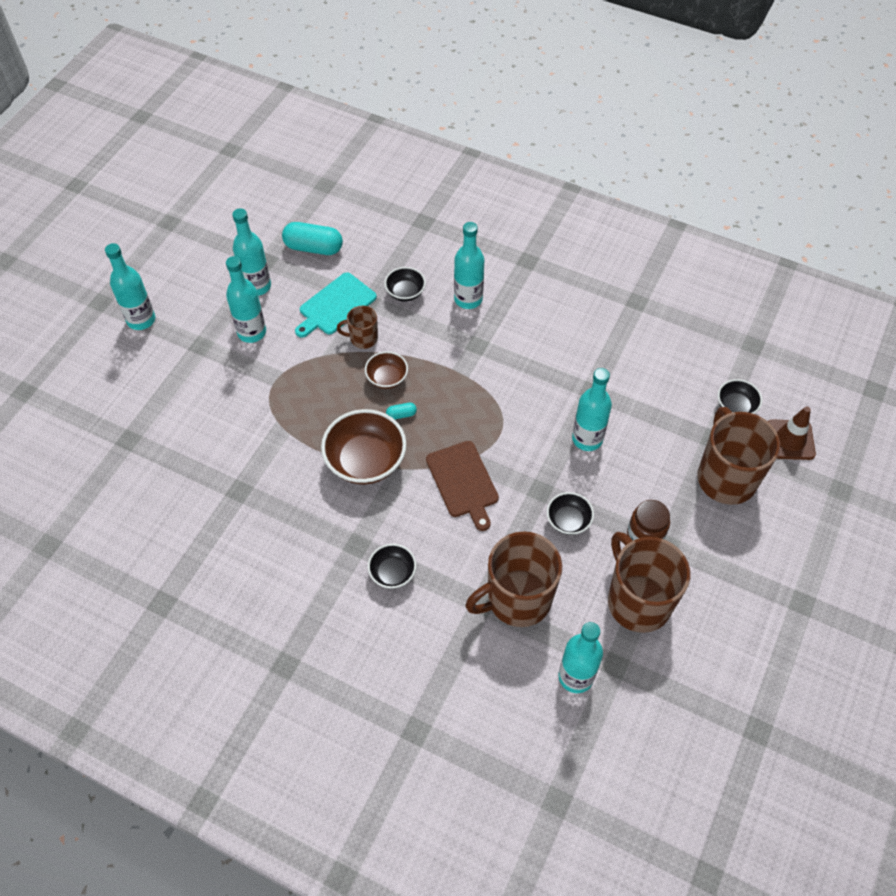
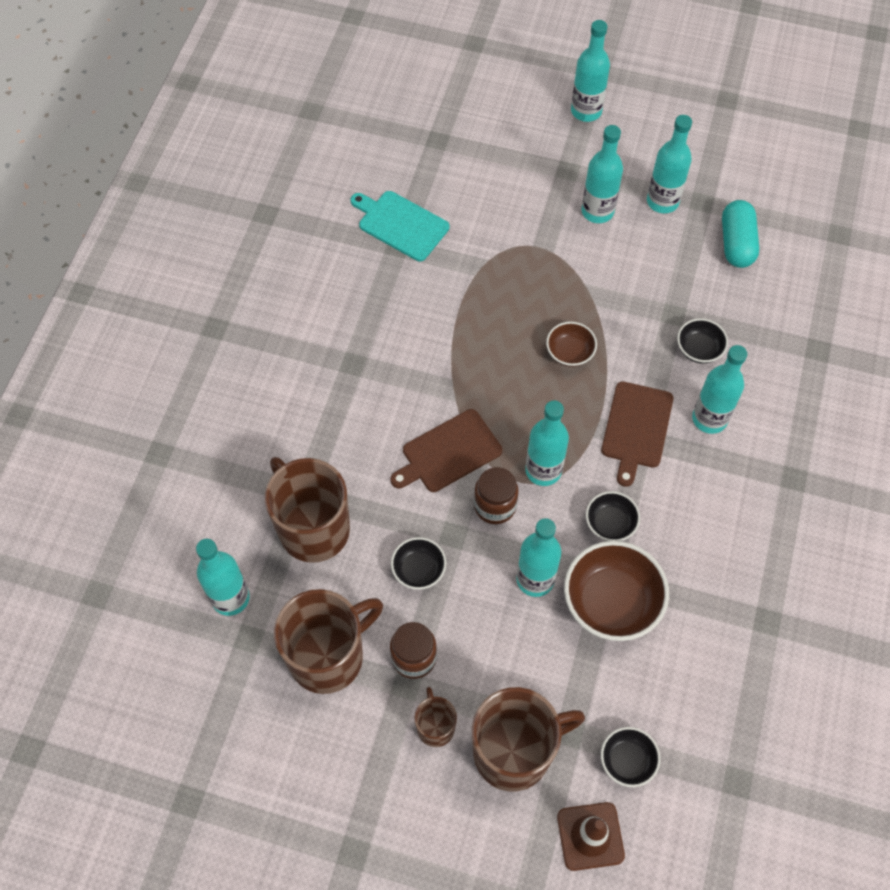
camera: 80 degrees right, 5 degrees up
turquoise cutting board [295,272,377,338] -> turquoise cutting board moved to [350,191,450,261]
brown bowl [321,409,407,485] -> brown bowl moved to [564,541,669,641]
brown mug [337,306,378,349] -> brown mug moved to [414,687,457,747]
black bowl [368,544,416,589] -> black bowl moved to [586,491,640,541]
turquoise capsule [386,403,417,420] -> none
none -> brown jar [474,467,519,524]
none -> turquoise bottle [525,400,569,486]
none -> brown cutting board [601,381,673,487]

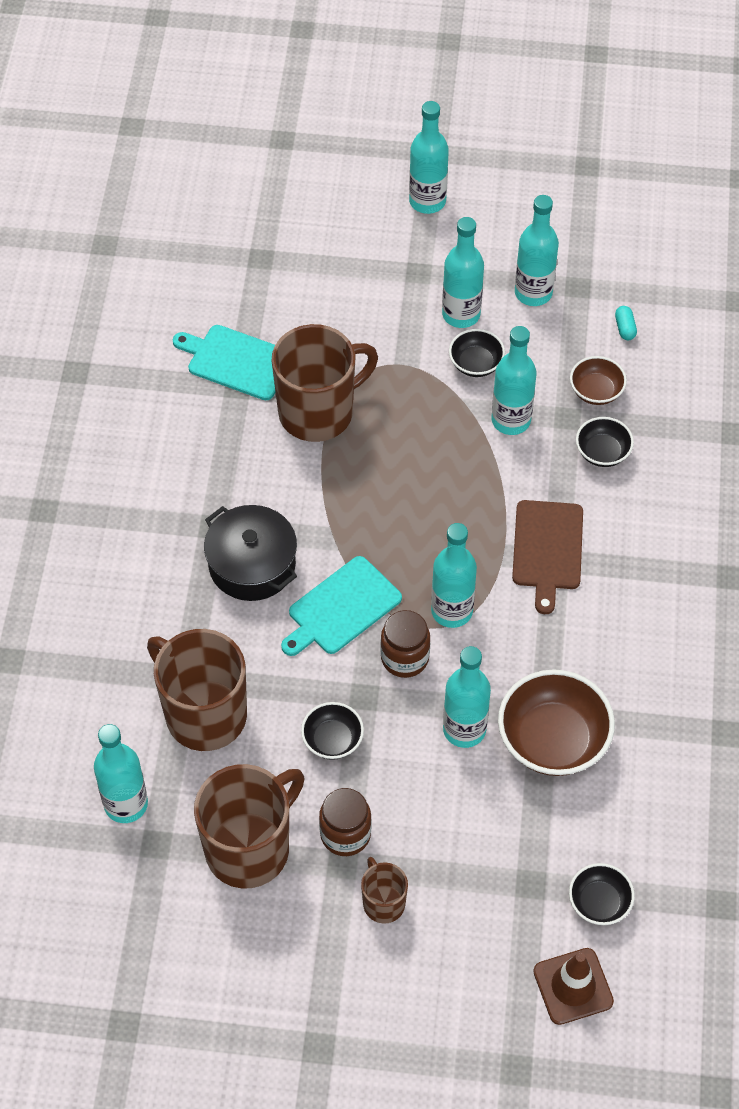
camera: 10 degrees left, 5 degrees down
brown cutting board [390,409,502,492] -> turquoise cutting board [281,556,402,656]
brown mug [472,687,585,792] -> brown mug moved to [272,324,378,442]
brown bowl [546,322,597,367] -> brown bowl moved to [570,356,627,405]
black bowl [586,491,640,541] -> black bowl moved to [449,329,505,377]
turquoise bottle [692,345,747,434] -> turquoise bottle moved to [492,326,537,435]
turquoise capsule [722,200,759,268] -> turquoise capsule [615,306,637,340], size x0.46
none -> black pot [204,505,297,601]

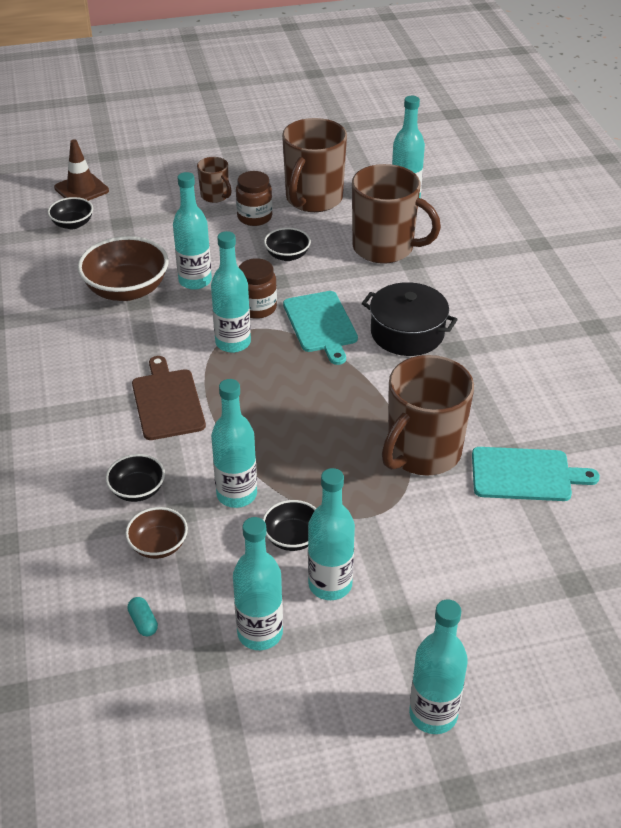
camera: 160 degrees right, 15 degrees down
turquoise cutting board [281,556,402,656] -> turquoise cutting board turned 135 degrees clockwise [283,291,358,365]

